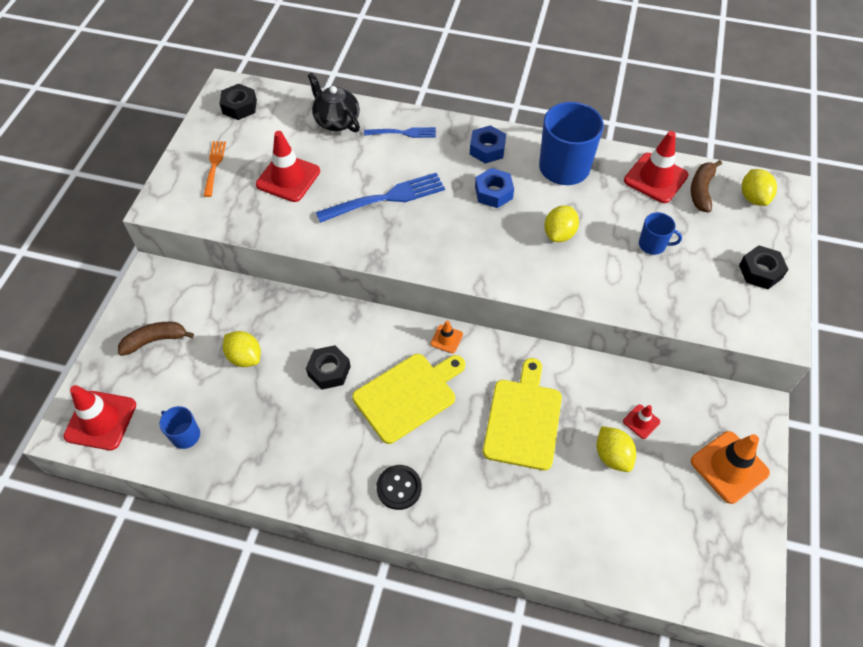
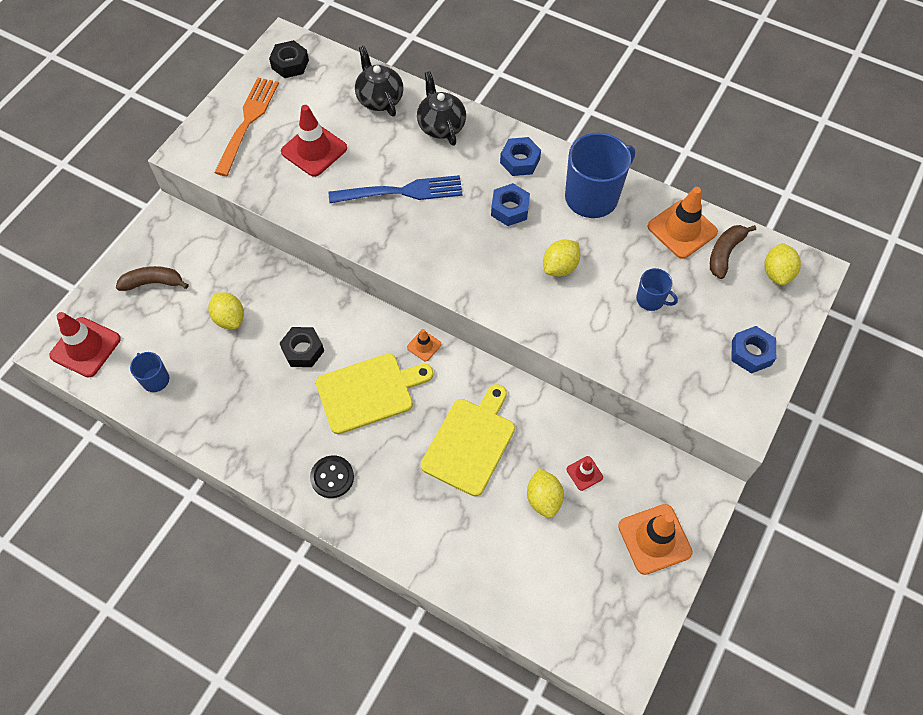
camera: 15 degrees right, 5 degrees up
orange fork [204,141,226,197] -> orange fork [214,77,279,176], size x1.71
blue fork [364,127,436,138] -> black teapot [417,71,466,146]
red traffic cone [624,131,689,203] -> orange traffic cone [648,187,718,259]
black nut [739,245,789,289] -> blue nut [732,326,776,374]

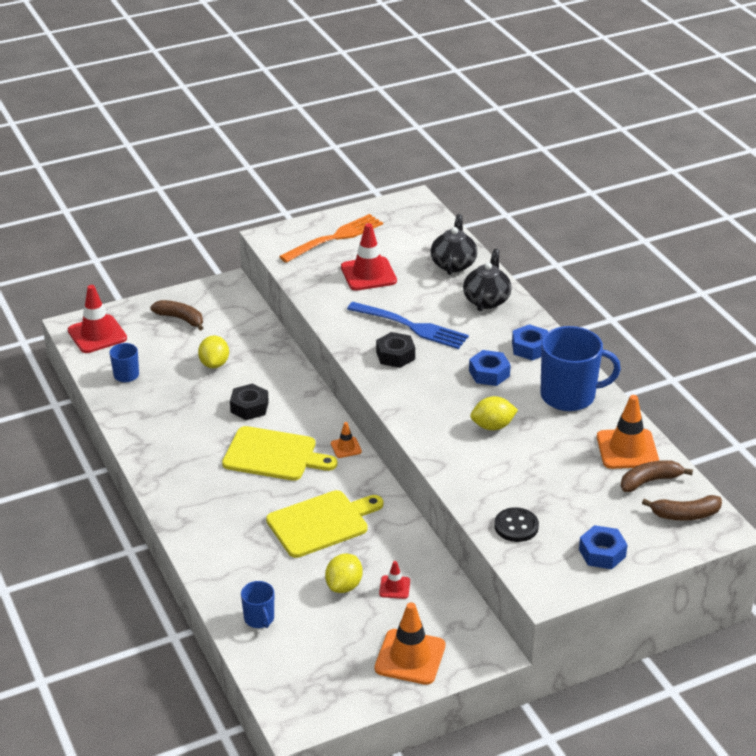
camera: 35 degrees right, 25 degrees down
black nut [269,40,309,78] -> black nut moved to [376,332,415,368]
black button [310,455,354,498] -> black button moved to [494,508,539,542]
blue mug [636,268,678,311] -> blue mug moved to [241,581,274,628]
yellow lemon [764,243,801,285] -> brown banana [642,495,722,521]

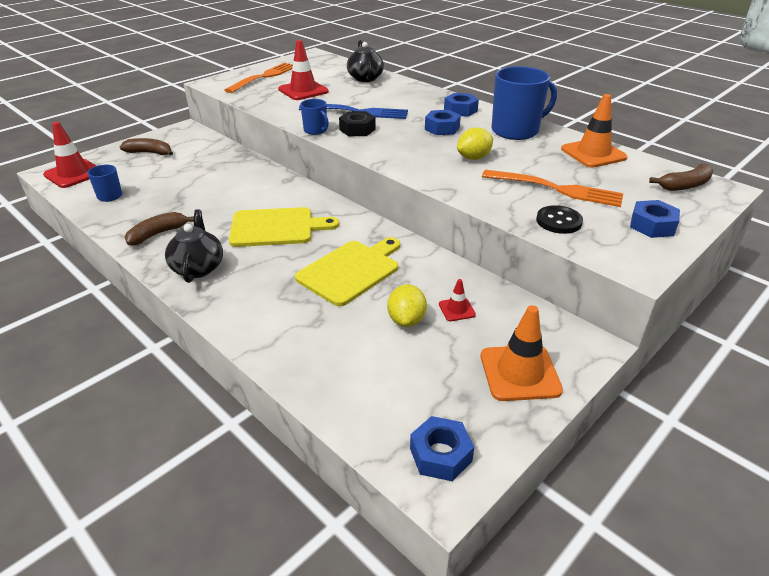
camera: 20 degrees left, 0 degrees up
yellow lemon [198,336,229,368] -> none
black nut [230,384,269,420] -> none
blue mug [241,581,274,628] -> blue mug moved to [300,99,329,135]
orange traffic cone [331,422,362,458] -> none
black teapot [463,249,512,312] -> black teapot moved to [165,209,223,283]
brown banana [621,460,693,492] -> brown banana moved to [125,212,194,246]
none -> blue nut [410,416,474,481]
none -> orange fork [482,170,624,207]

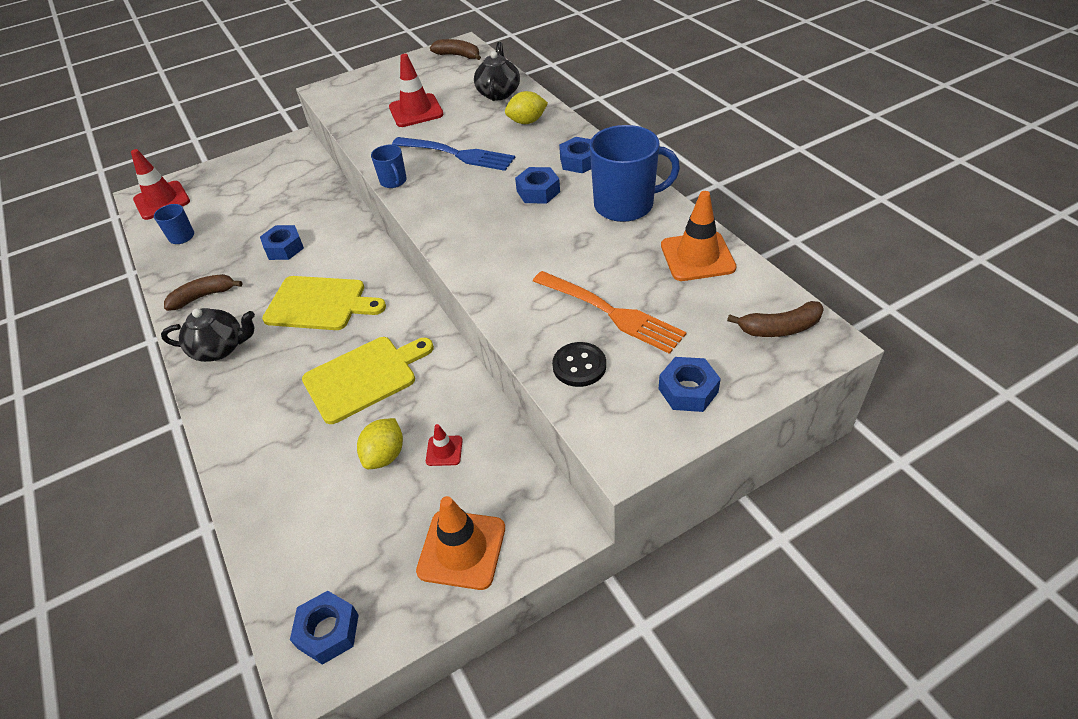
camera: 20 degrees right, 10 degrees up
brown banana [120,138,173,156] -> brown banana moved to [430,39,481,60]
black teapot [165,209,223,283] -> black teapot turned 75 degrees clockwise [161,308,255,362]
orange fork [225,63,293,93] -> none
black nut [339,111,376,136] -> none
yellow lemon [457,128,493,160] -> yellow lemon moved to [505,91,548,124]
none -> blue nut [260,225,304,260]

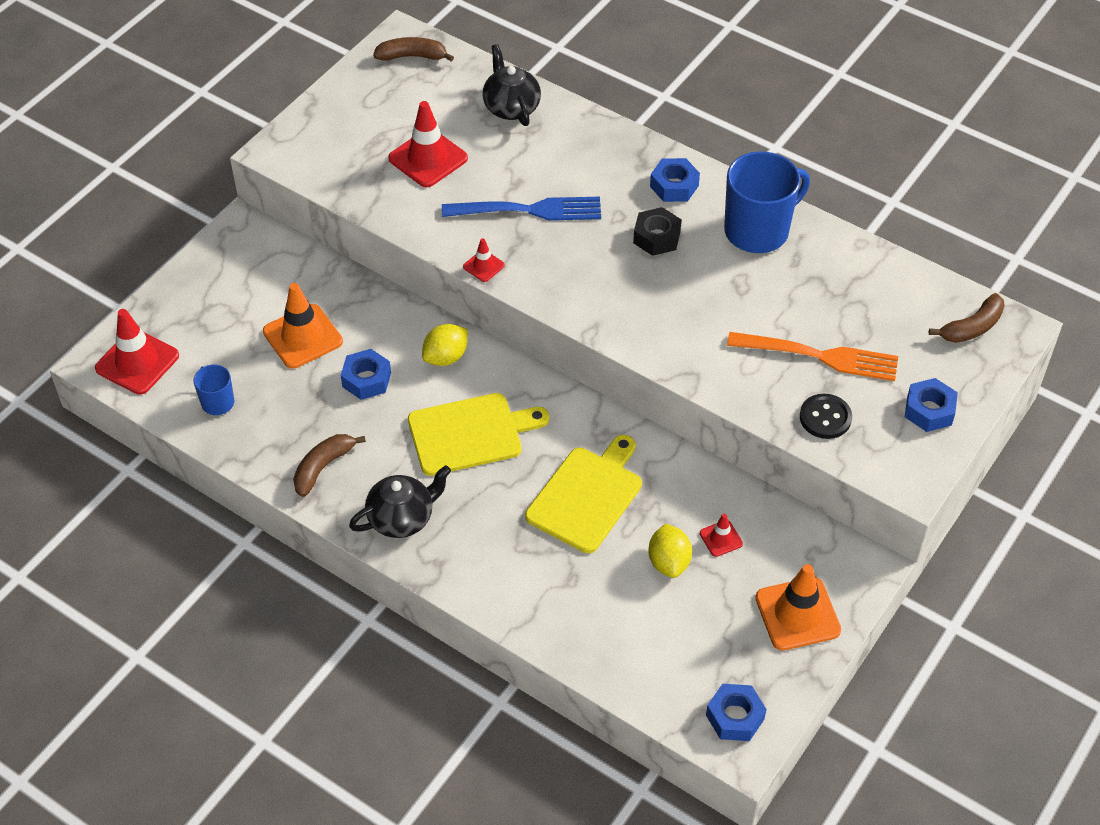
camera: 30 degrees left, 5 degrees up
blue mug [371,145,407,188] -> red traffic cone [463,238,505,282]
yellow lemon [505,91,548,124] -> yellow lemon moved to [422,324,468,366]
blue nut [515,167,560,204] -> black nut [633,207,682,256]
orange traffic cone [661,191,737,281] -> orange traffic cone moved to [263,283,343,369]

